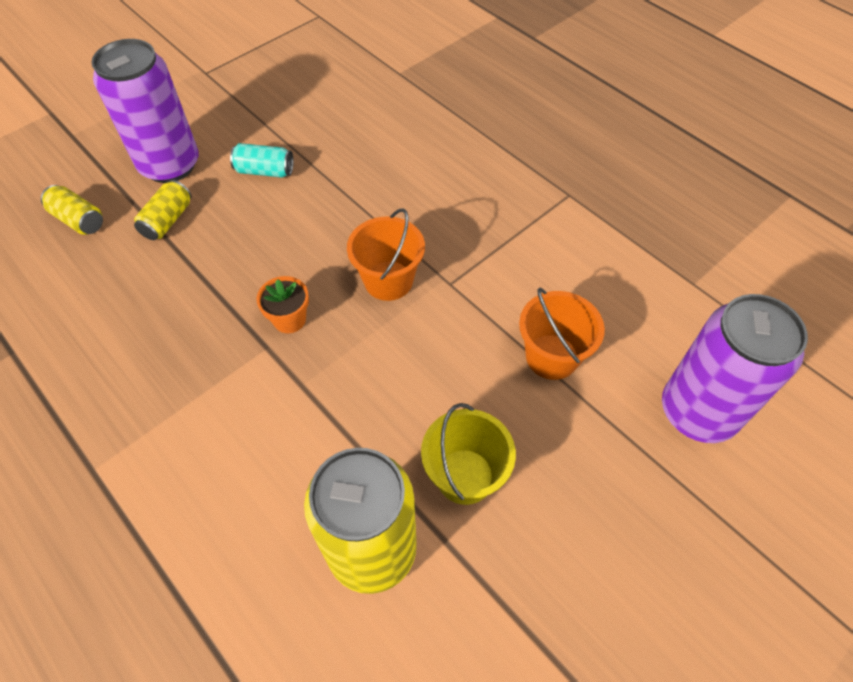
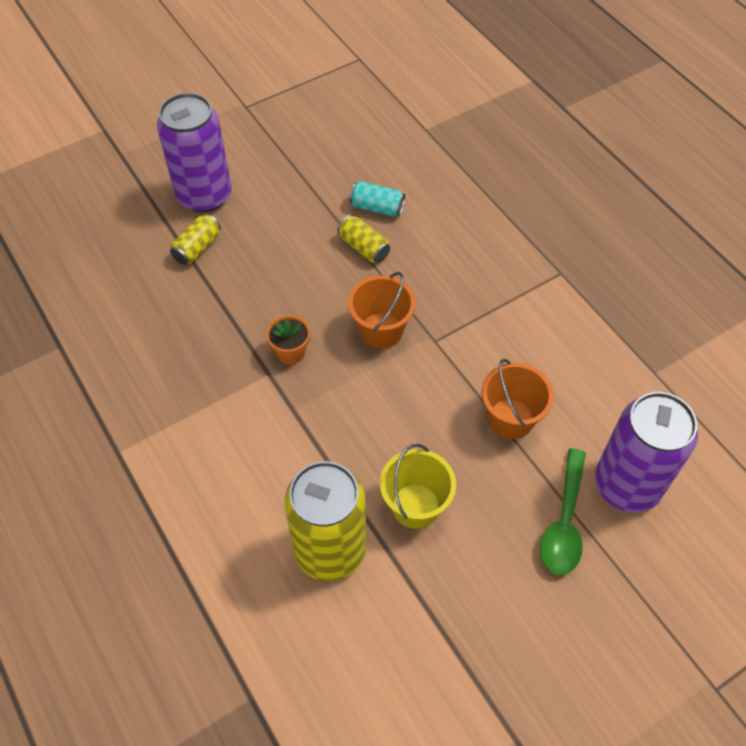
camera: 10 degrees right, 0 degrees up
yellow can [41,185,103,235] -> yellow can moved to [337,215,390,263]
turquoise can [230,143,294,178] -> turquoise can moved to [350,181,405,216]
none -> green spoon [540,448,586,575]

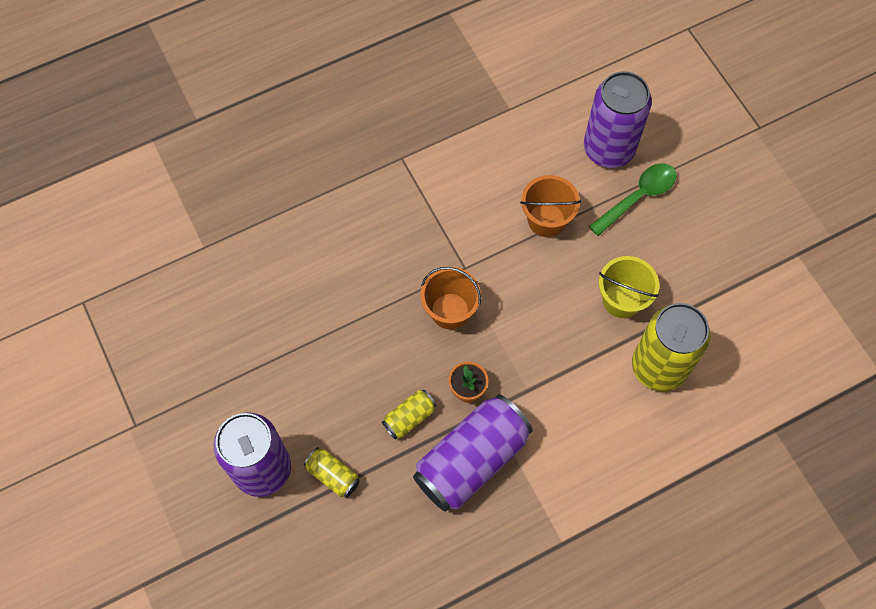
camera: 85 degrees left, 10 degrees up
yellow can [337,215,390,263] -> yellow can moved to [382,390,437,440]
turquoise can [350,181,405,216] -> none
green spoon [540,448,586,575] -> green spoon turned 60 degrees counterclockwise [589,163,677,236]
none -> purple can [413,394,533,512]

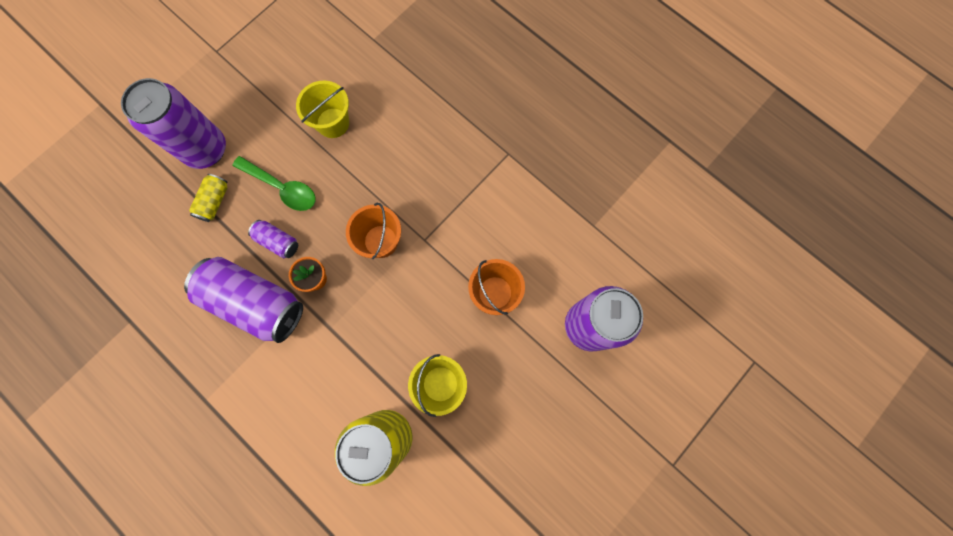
camera: 70 degrees right, 10 degrees up
yellow can [382,390,437,440] -> purple can [248,220,298,258]
green spoon [589,163,677,236] -> green spoon moved to [233,156,316,211]
none -> yellow bucket [296,81,349,138]

